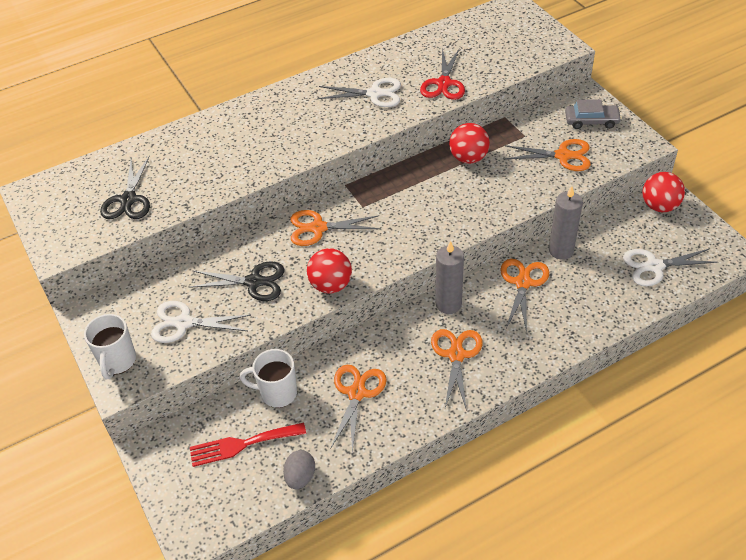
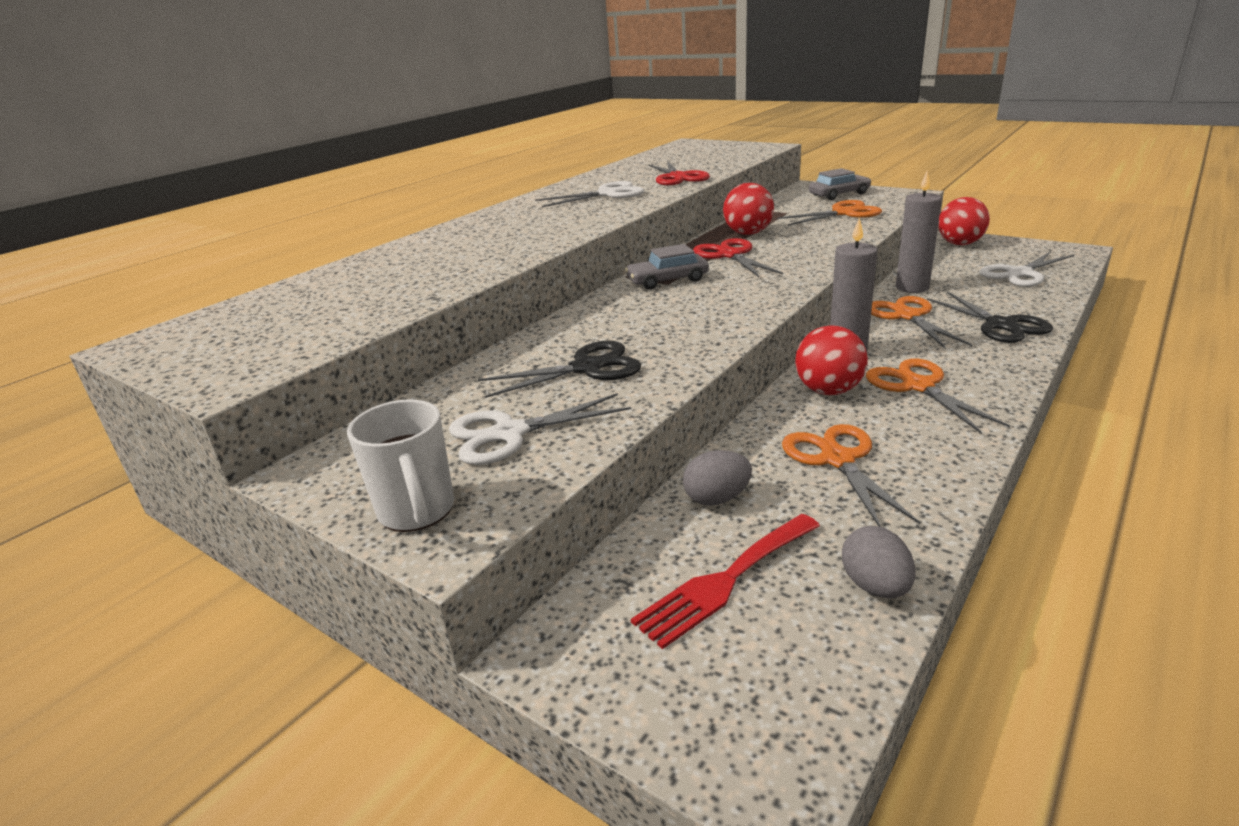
camera: 25 degrees left, 20 degrees down
black scissors [100,155,150,219] -> black scissors moved to [927,292,1053,343]
white mug [240,349,297,408] -> grey egg [683,450,752,506]
orange scissors [291,210,380,246] -> none
red ball [307,248,352,293] -> red ball moved to [795,325,868,395]
none -> grey car [625,244,709,290]
none -> red scissors [693,238,783,277]

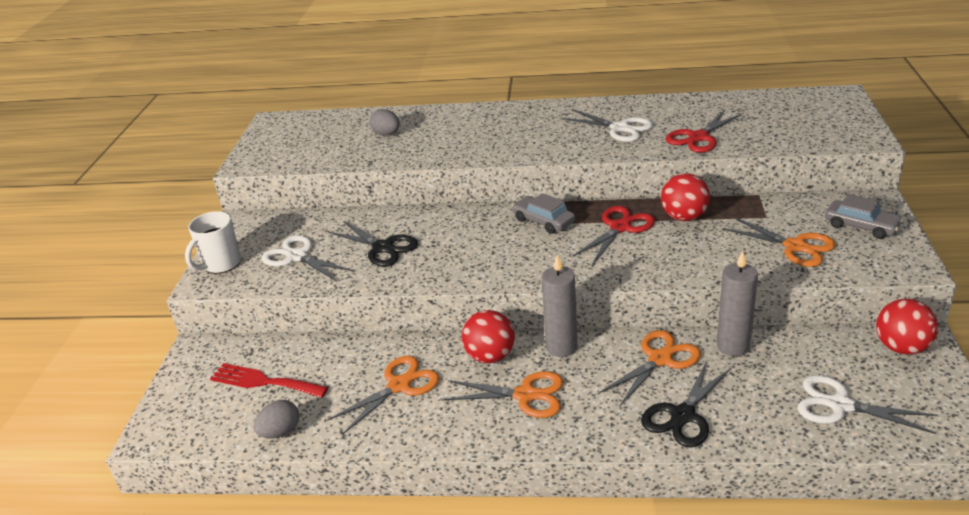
camera: 60 degrees right, 5 degrees up
grey egg [683,450,752,506] -> grey egg moved to [370,109,400,135]
orange scissors [866,358,1010,434] -> orange scissors turned 60 degrees clockwise [444,371,563,418]

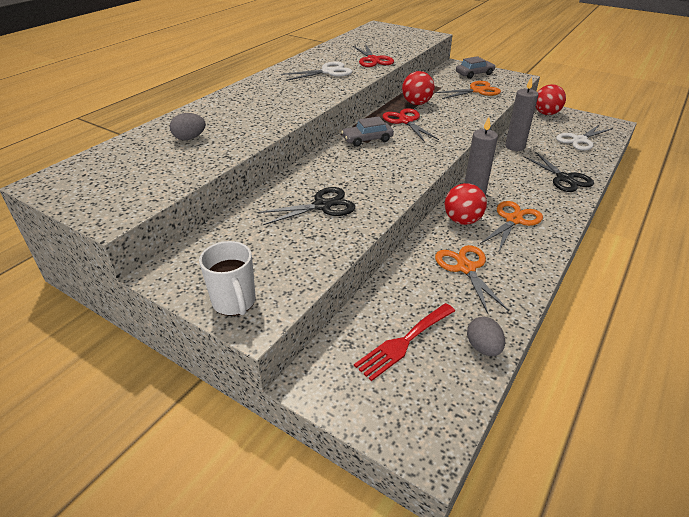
camera: 65 degrees left, 5 degrees up
white scissors [262,235,353,281] -> none
orange scissors [599,330,701,406] -> none

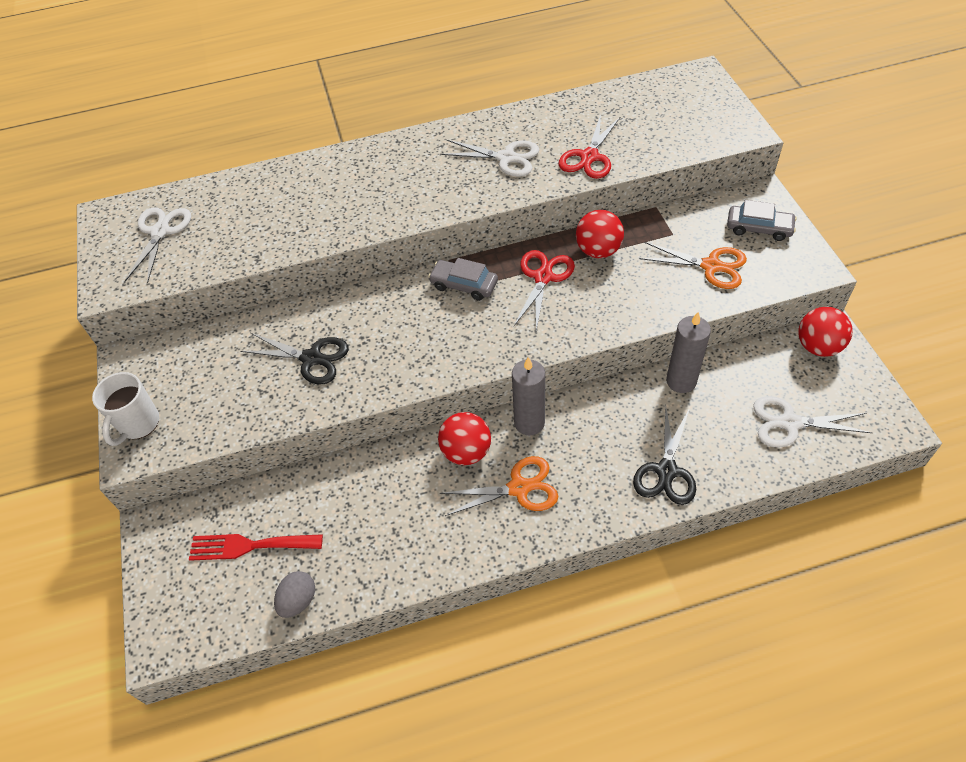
camera: 45 degrees right, 15 degrees up
grey egg [170,113,206,140] -> none
orange scissors [435,245,509,314] -> none
none -> white scissors [125,207,191,283]

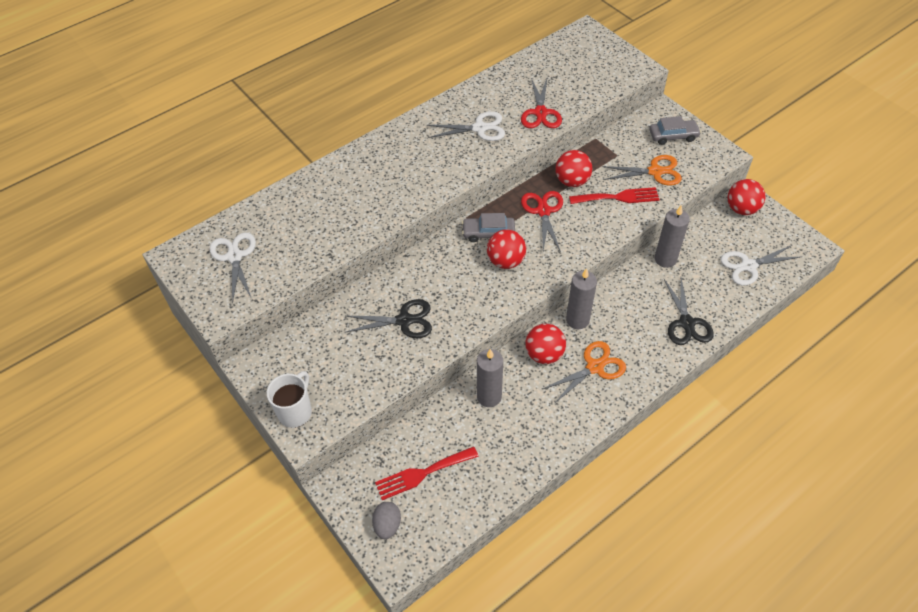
camera: 25 degrees left, 0 degrees up
white mug [92,372,159,446] -> white mug turned 150 degrees counterclockwise [267,371,312,428]
grey egg [274,571,315,618] -> grey egg moved to [372,502,401,539]
none -> grey candle [477,349,503,407]
none -> red ball [487,229,526,269]
none -> red fork [569,187,660,204]

